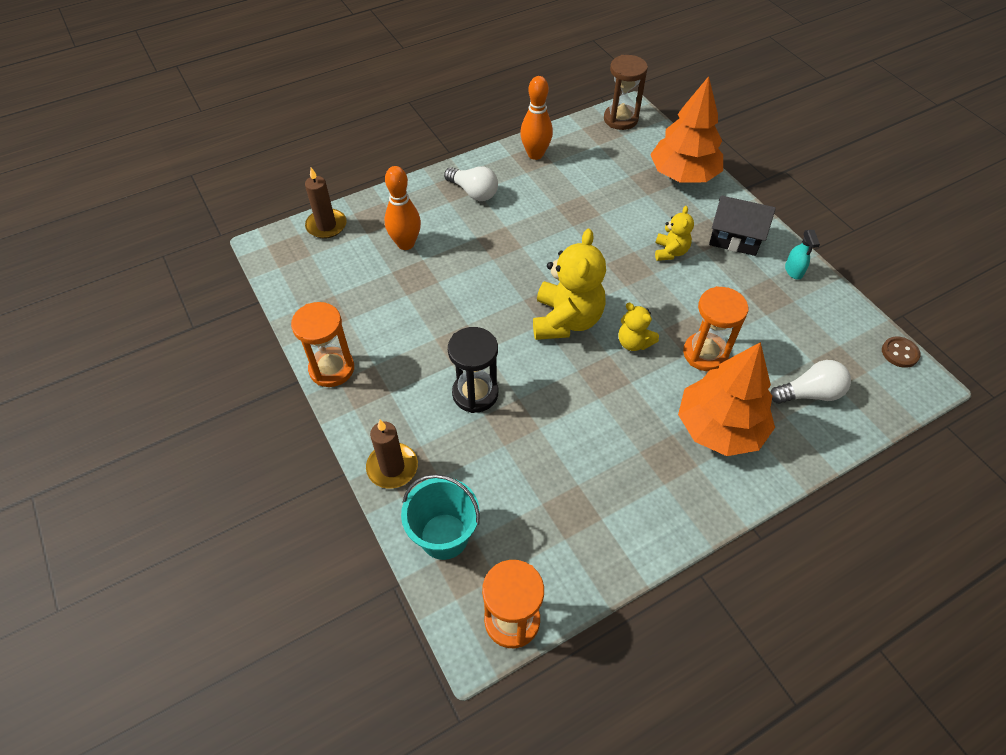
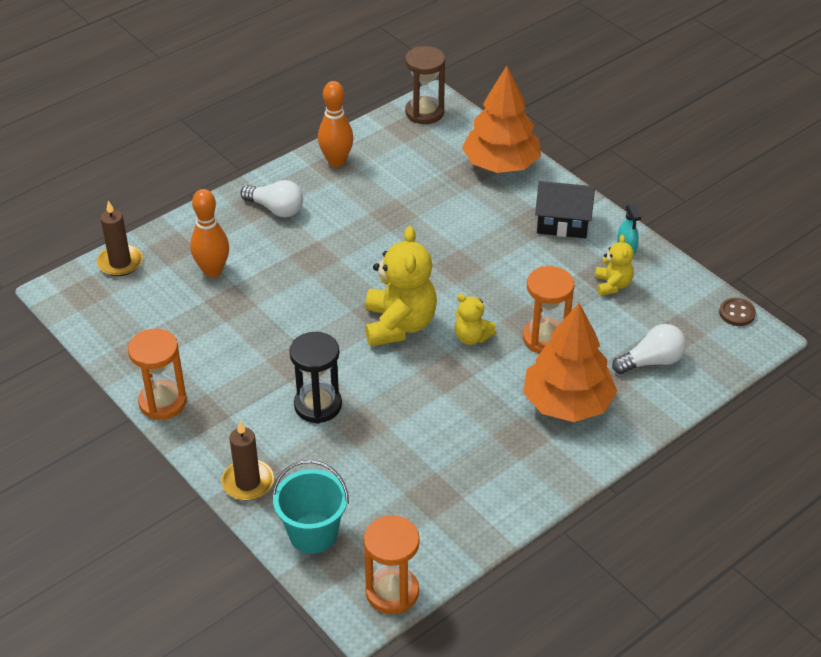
camera: 10 degrees left, 10 degrees down
yellow teddy bear [655,206,694,261] -> yellow teddy bear moved to [595,235,634,296]

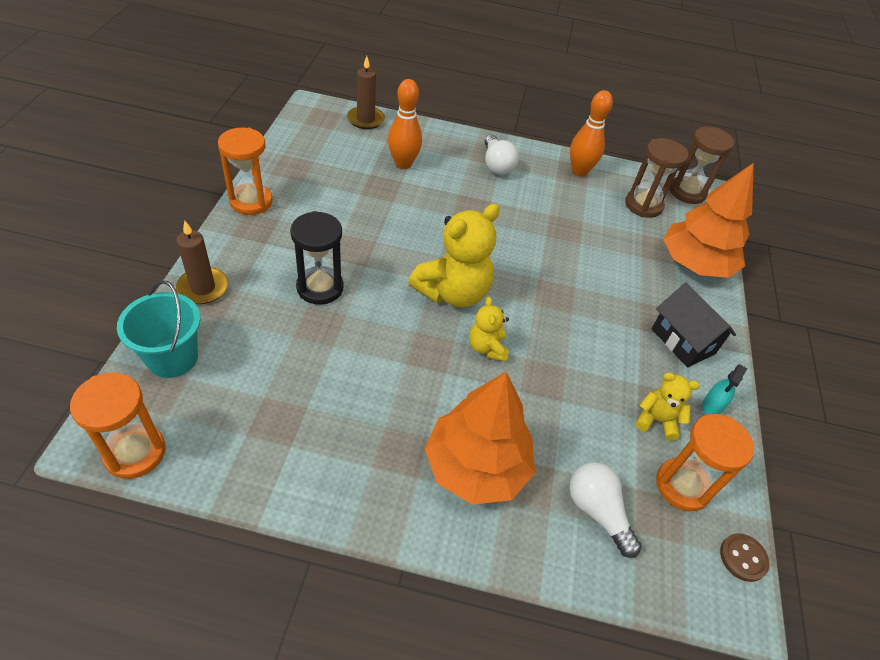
camera: 45 degrees right, 5 degrees up
orange hourglass [523,266,574,354] -> orange hourglass moved to [656,414,754,511]
yellow teddy bear [595,235,634,296] -> yellow teddy bear turned 120 degrees counterclockwise [636,373,700,441]
white light bulb [612,324,686,374] -> white light bulb turned 150 degrees counterclockwise [569,462,642,558]
none -> brown hourglass [625,138,688,218]

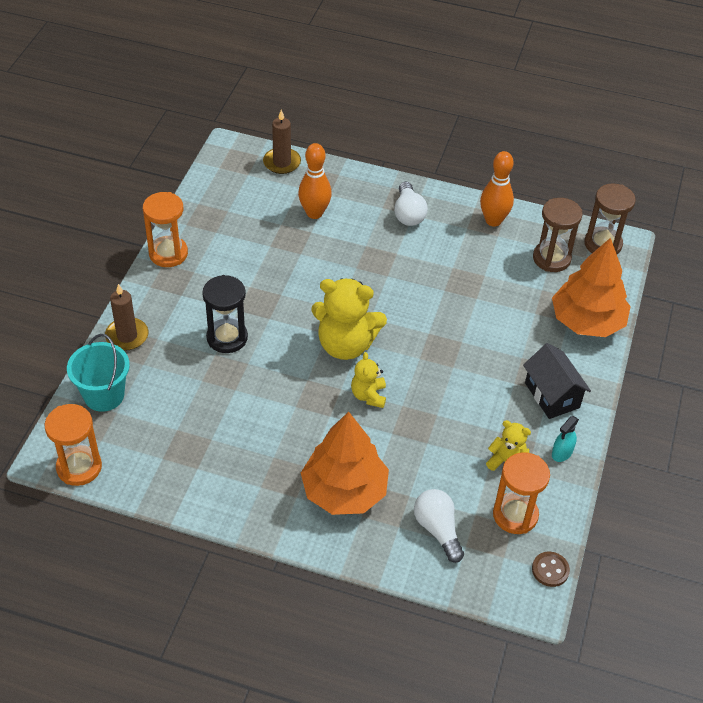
camera: 10 degrees right, 0 degrees up
yellow teddy bear [408,204,500,307] -> yellow teddy bear turned 45 degrees clockwise [311,278,387,360]

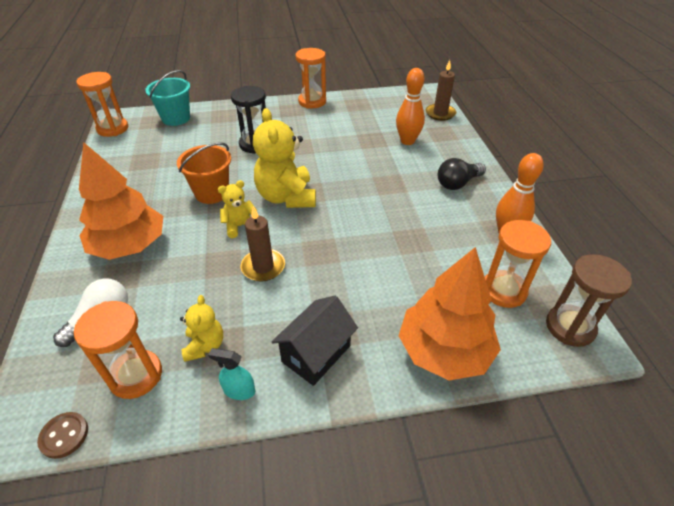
camera: 65 degrees right, 5 degrees down
brown candle [105,284,148,351] -> brown candle moved to [241,206,285,282]
white light bulb [394,182,428,226] -> black light bulb [438,158,486,190]
brown hourglass [533,198,583,272] -> orange hourglass [485,220,551,308]
none -> orange bucket [177,142,231,204]

